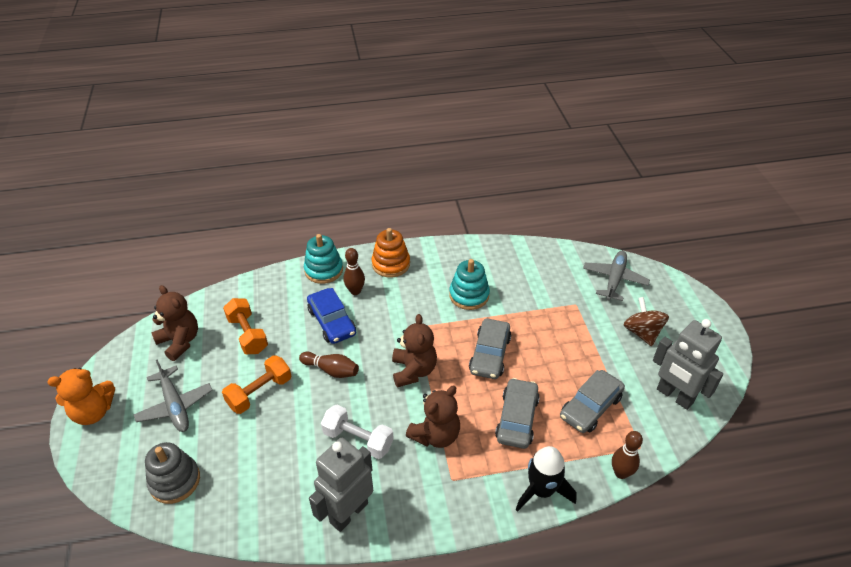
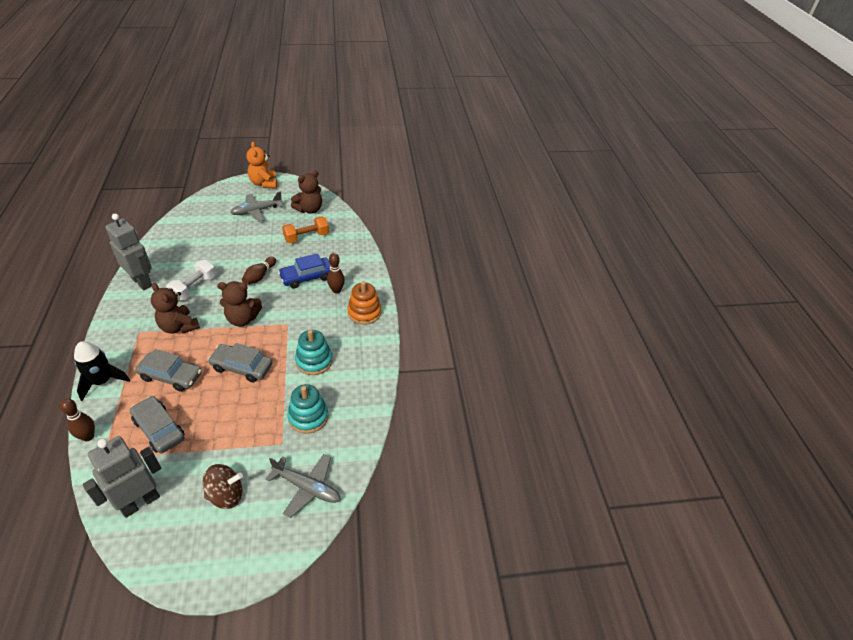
camera: 90 degrees right, 0 degrees up
grey stacking toy [145,442,200,504] -> none
orange dumbbell [222,355,291,414] -> none
turquoise stacking toy [304,234,343,284] -> turquoise stacking toy moved to [287,384,329,434]

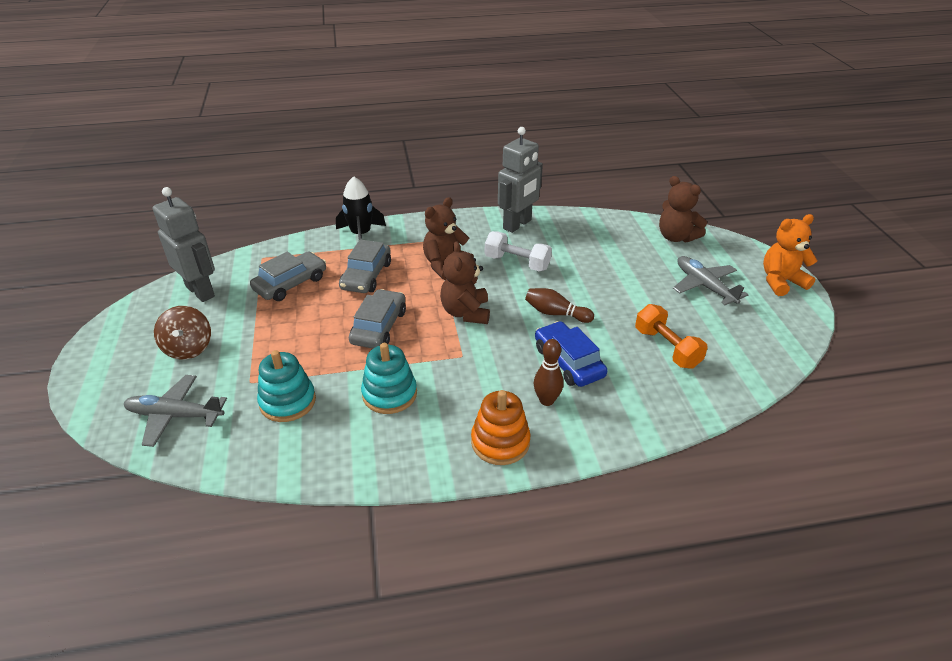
camera: 90 degrees right, 5 degrees down
brown bowling pin [60,399,95,441] -> none
grey plane [266,454,341,518] -> grey plane turned 75 degrees clockwise [123,375,227,447]
brown teddy bear [291,170,322,214] -> brown teddy bear moved to [659,176,707,243]

